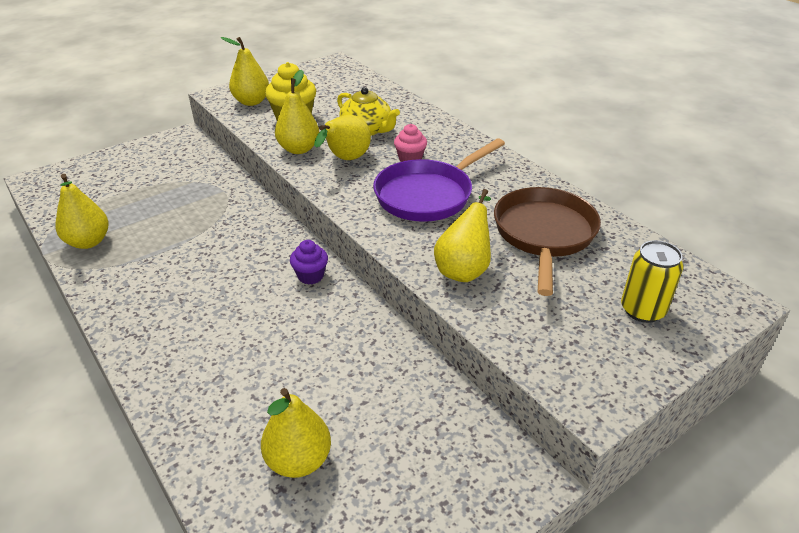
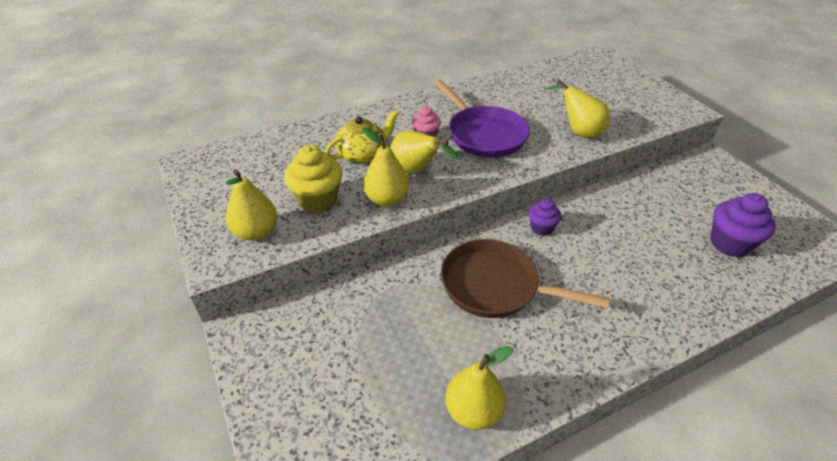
camera: 80 degrees left, 5 degrees up
yellow pear [261,388,331,478] -> purple cupcake [710,193,776,257]
brown pan [494,187,601,296] -> brown pan moved to [441,239,610,318]
yellow can [621,240,683,323] -> none

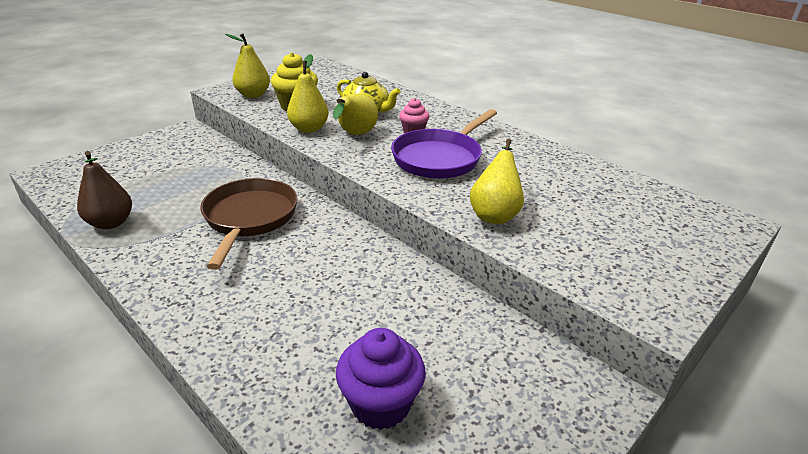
camera: 70 degrees right, 10 degrees down
yellow pear [445,346,513,430] -> brown pear [77,151,132,229]
purple cupcake [528,199,561,236] -> none

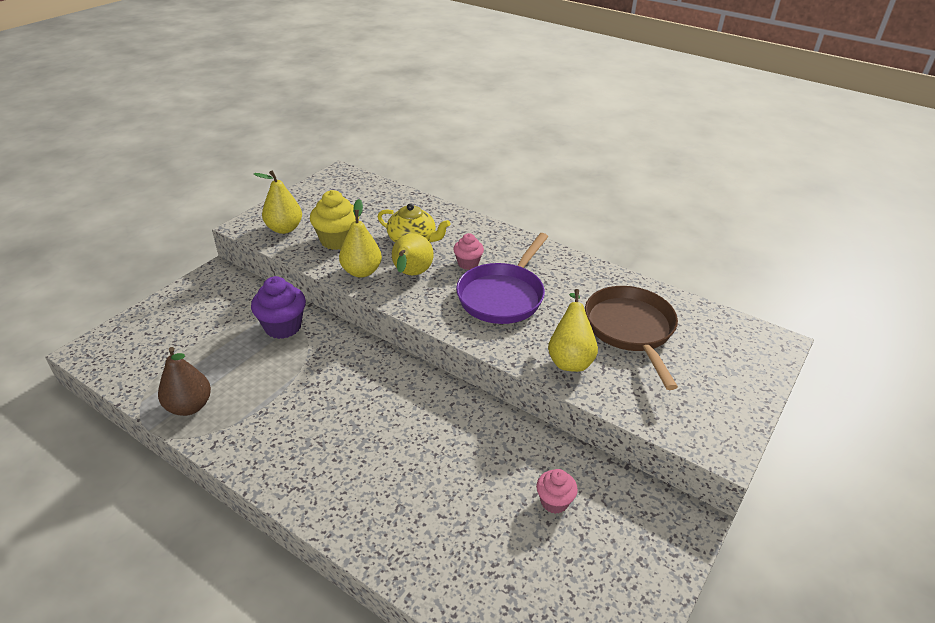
camera: 10 degrees left, 5 degrees up
brown pan [200,178,297,270] -> brown pan moved to [585,286,678,390]
purple cupcake [336,328,426,430] -> purple cupcake moved to [251,276,306,339]
none -> pink cupcake [536,469,578,514]

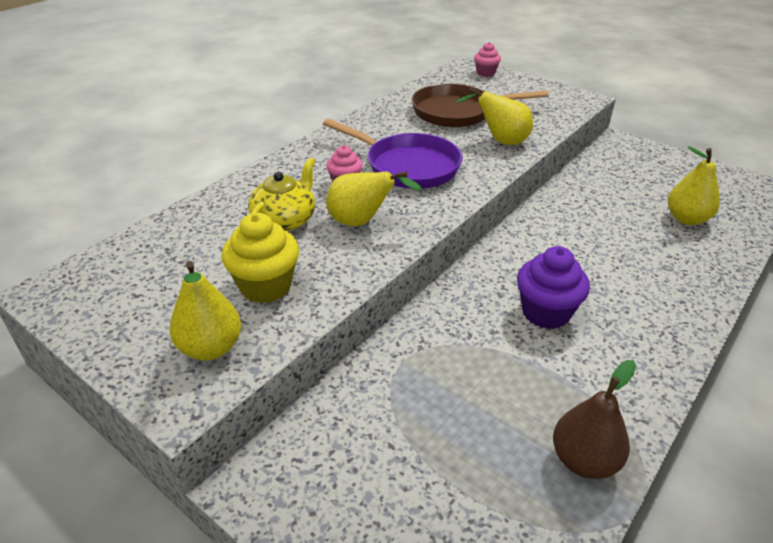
camera: 85 degrees left, 0 degrees up
purple cupcake [251,276,306,339] -> purple cupcake moved to [517,246,590,329]
yellow pear [339,199,382,278] -> yellow pear moved to [668,146,720,225]
pink cupcake [536,469,578,514] -> pink cupcake moved to [474,42,501,77]

